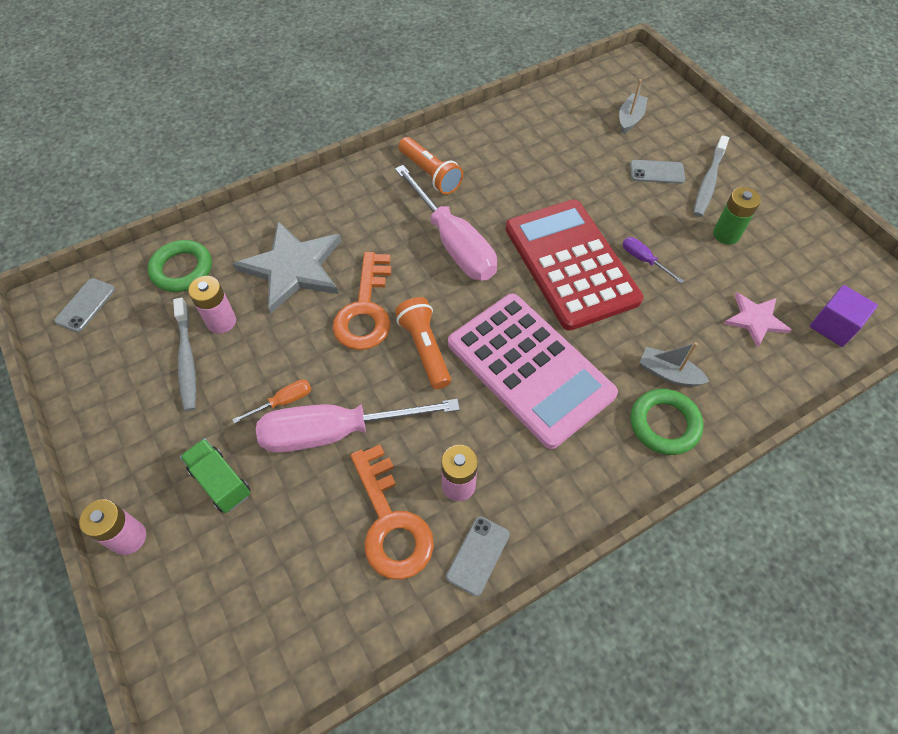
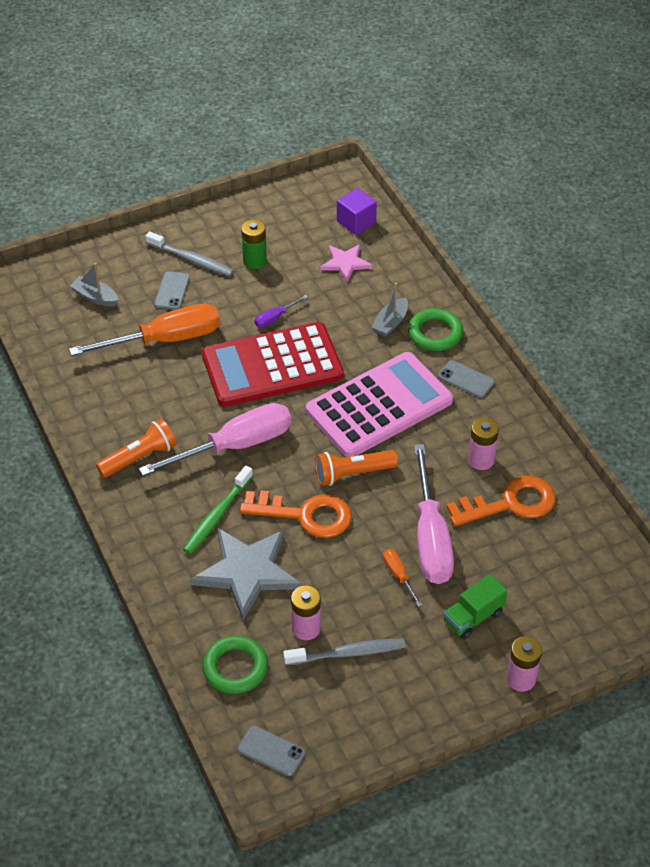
camera: 85 degrees left, 10 degrees down
grey phone [446,516,510,596] -> grey phone moved to [438,360,495,398]
none -> orange screwdriver [69,304,220,356]
none -> green toothbrush [183,466,253,554]

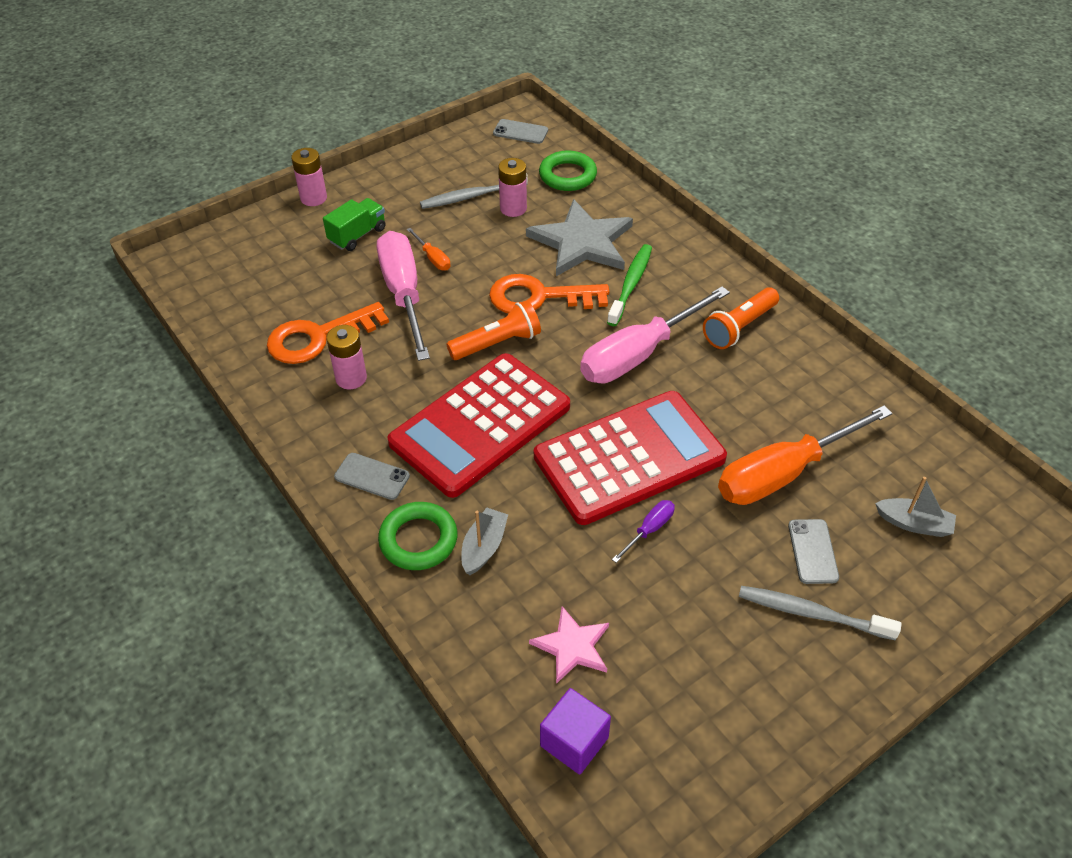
camera: 170 degrees right, 0 degrees up
green battery [241,219,267,269] -> none
pink calculator [306,352,453,457] -> red calculator [388,353,570,498]

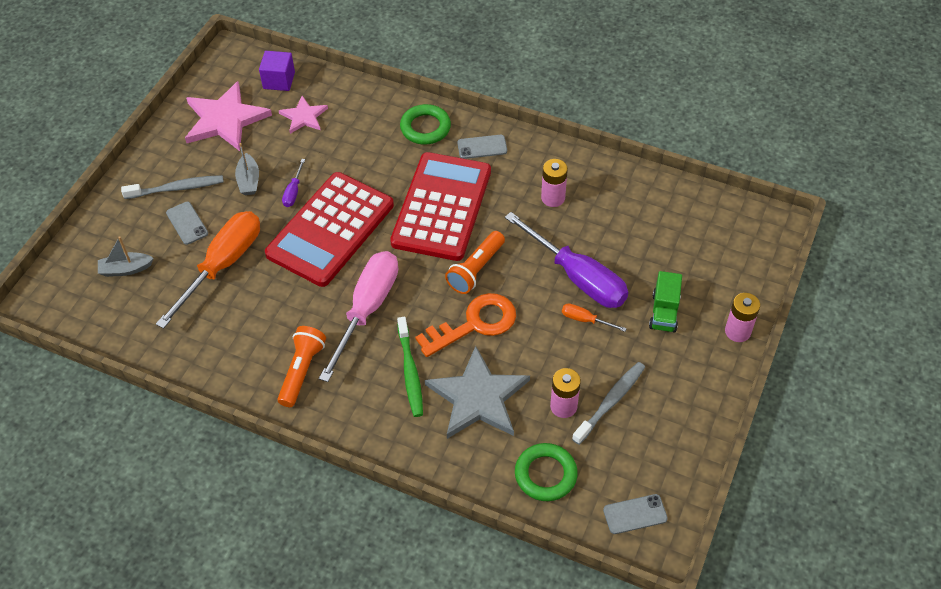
camera: 150 degrees right, 5 degrees up
orange key [267,302,389,364] -> none
pink screwdriver [377,231,430,361] -> purple screwdriver [505,212,628,308]
grey boat [461,508,508,575] -> grey boat moved to [235,143,259,195]
none -> pink star [185,81,272,151]

